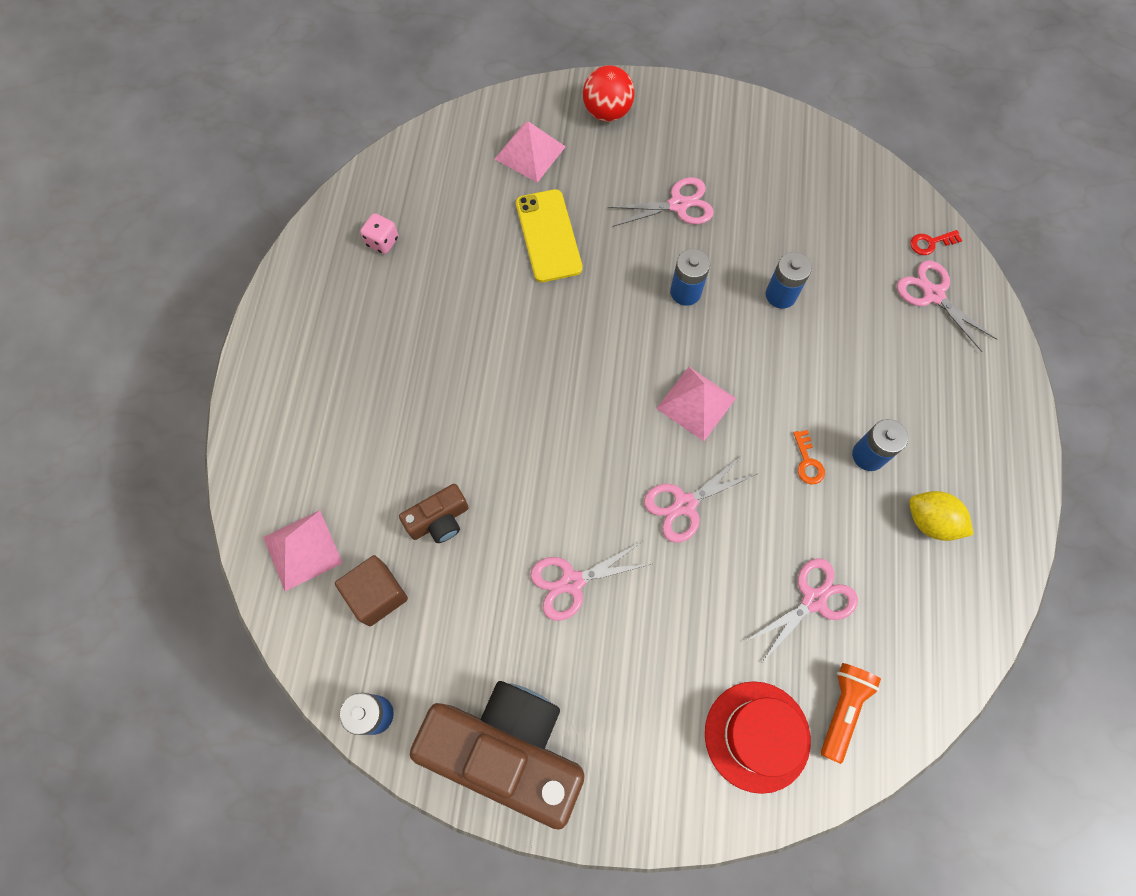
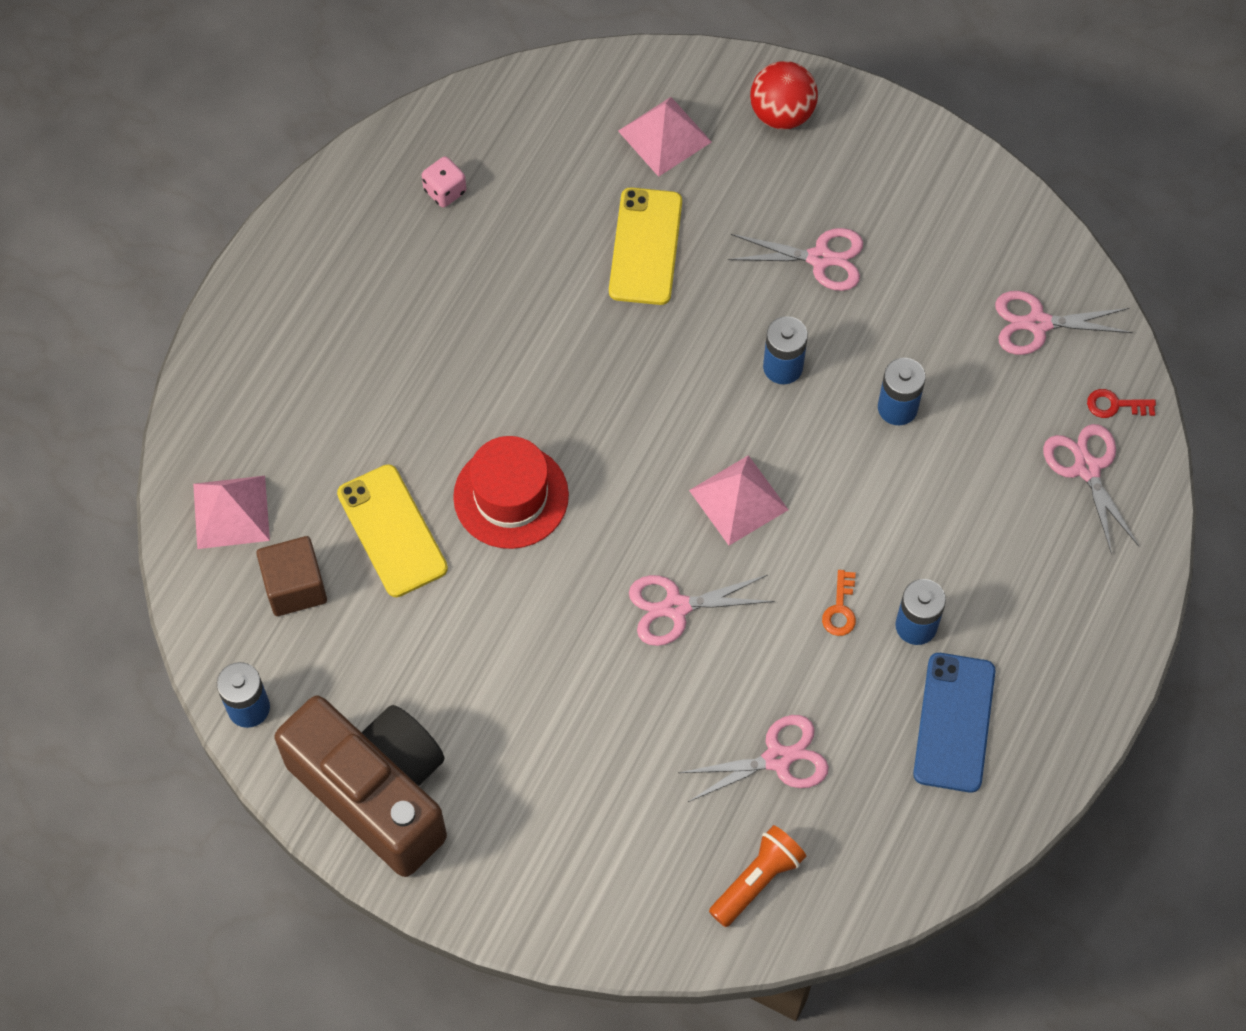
camera: 20 degrees right, 5 degrees down
brown camera [399,484,469,543] -> yellow phone [337,464,448,597]
pink scissors [530,541,651,621] -> pink scissors moved to [995,291,1133,355]
red hat [705,681,811,794] -> red hat moved to [453,436,569,549]
yellow lemon [909,491,974,541] -> blue phone [913,653,995,793]

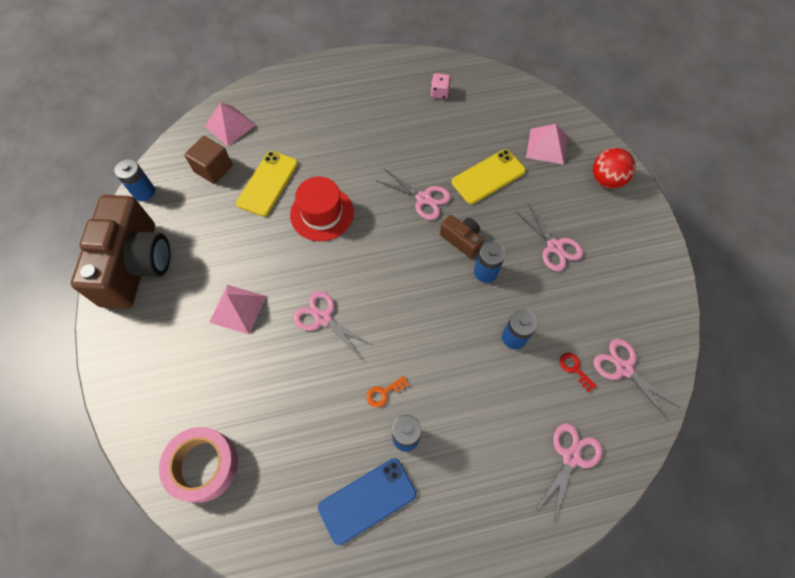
camera: 50 degrees right, 0 degrees up
pink scissors [679,715,829,802] -> pink scissors moved to [377,169,451,220]
pink pyramid [689,455,789,545] -> pink pyramid moved to [209,285,266,334]
orange flashlight [709,825,806,927] -> pink tape [159,427,238,503]
red key [1087,389,1156,418] -> red key moved to [559,353,597,393]
none -> brown camera [440,215,484,259]

